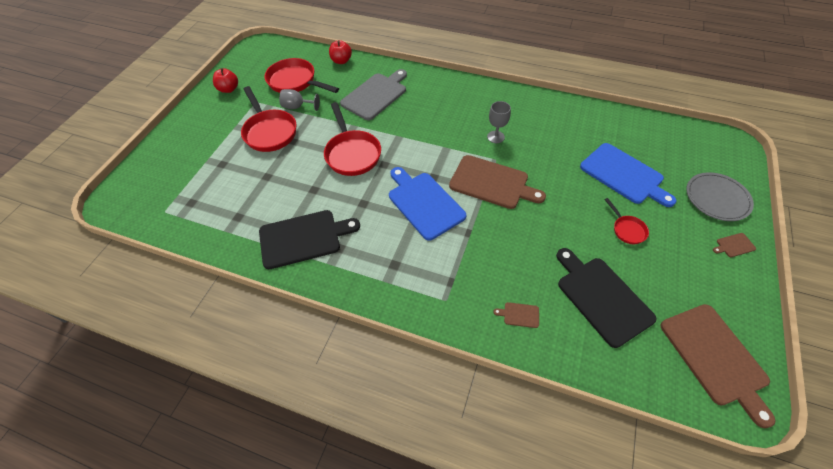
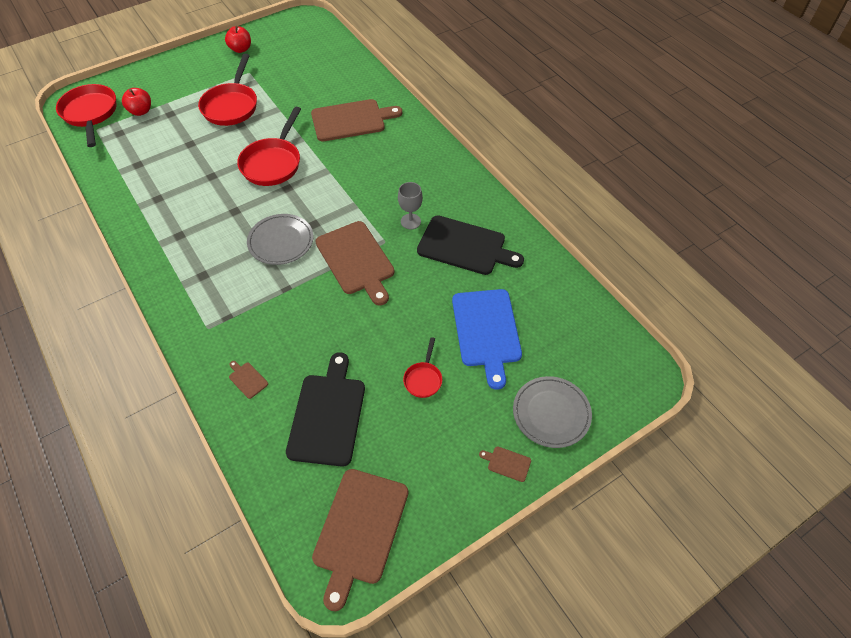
camera: 35 degrees right, 0 degrees up
black cutting board [259,210,360,269] -> black cutting board moved to [417,215,524,275]
red pan [264,58,339,93] -> red pan moved to [56,84,117,147]
grey goblet [279,89,320,111] -> none
red apple [329,40,352,64] -> red apple moved to [122,88,151,116]
grey cutting board [340,69,407,120] -> brown cutting board [311,99,402,141]
blue cutting board [389,167,466,241] -> grey plate [247,214,313,265]

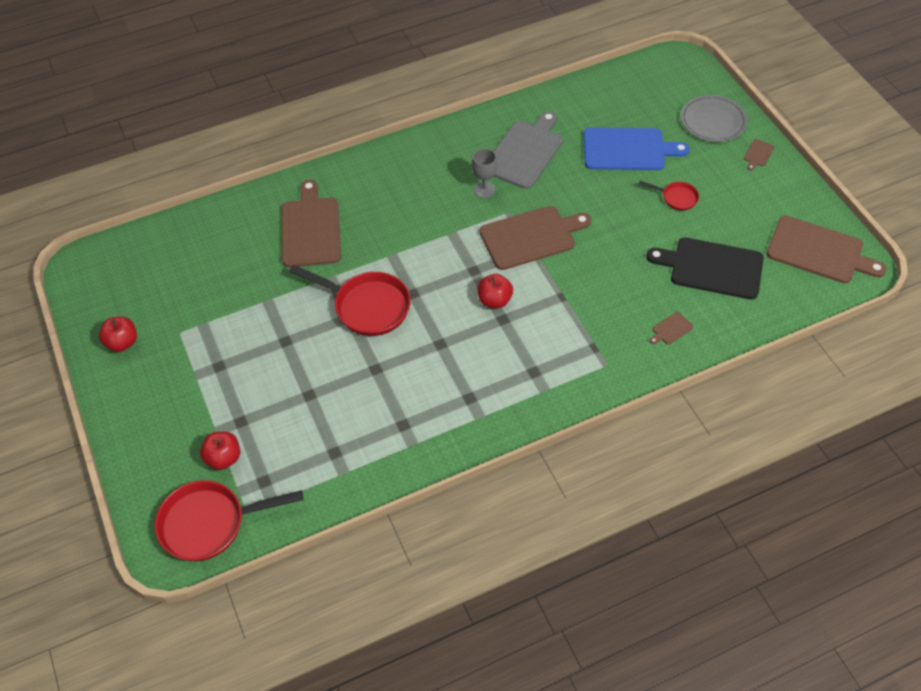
camera: 80 degrees left, 0 degrees up
red pan [198,54,257,126] -> none
grey plate [247,214,313,265] -> red apple [478,274,513,308]
black cutting board [417,215,524,275] -> grey cutting board [493,111,563,189]

